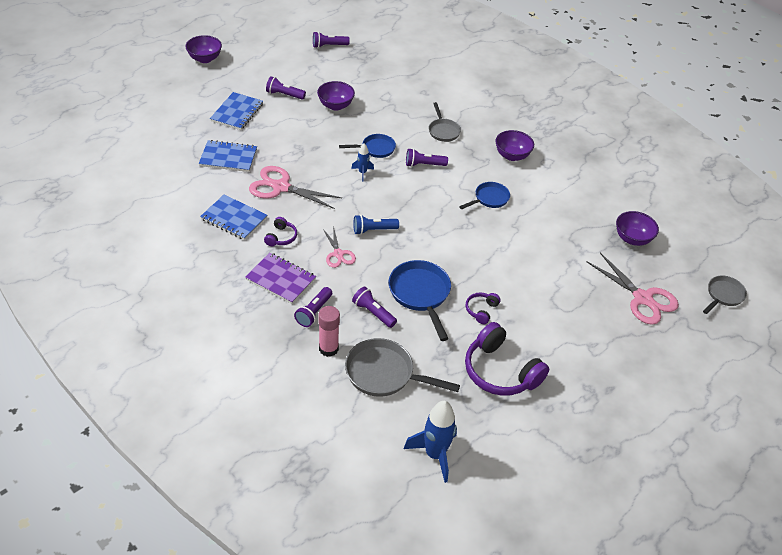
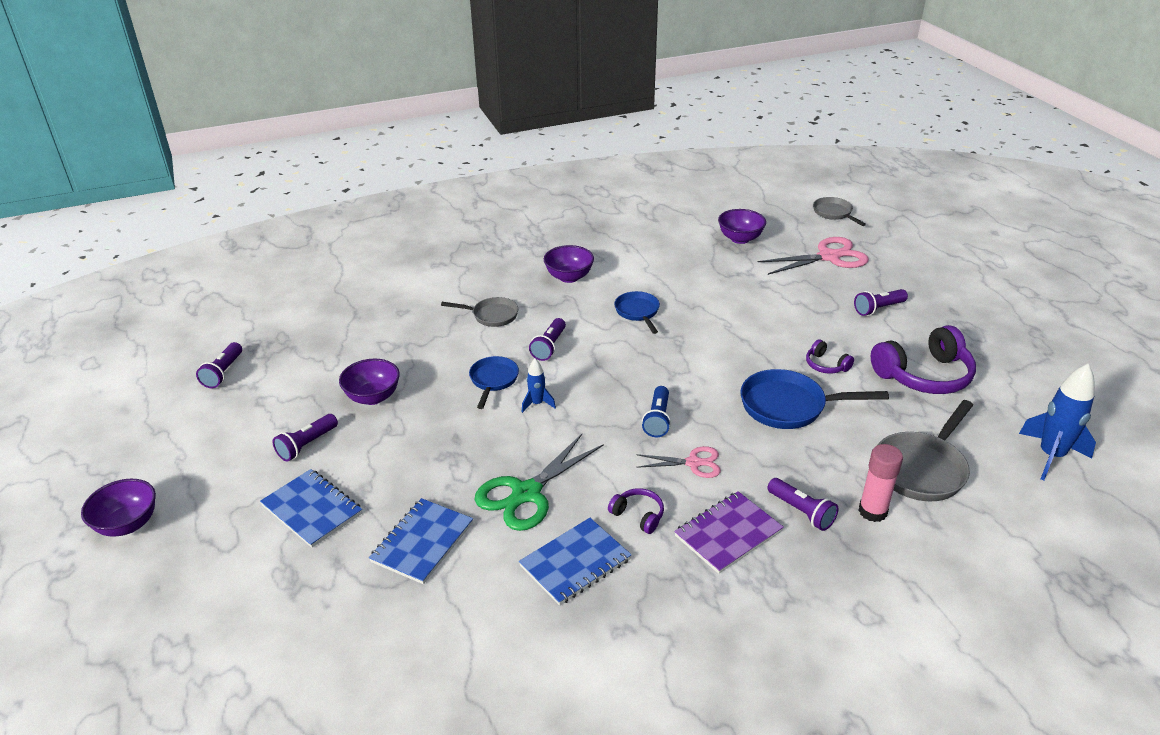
camera: 65 degrees left, 10 degrees down
pink scissors [249,166,342,209] -> green scissors [474,434,604,531]
purple flashlight [352,287,397,328] -> purple flashlight moved to [854,289,908,316]

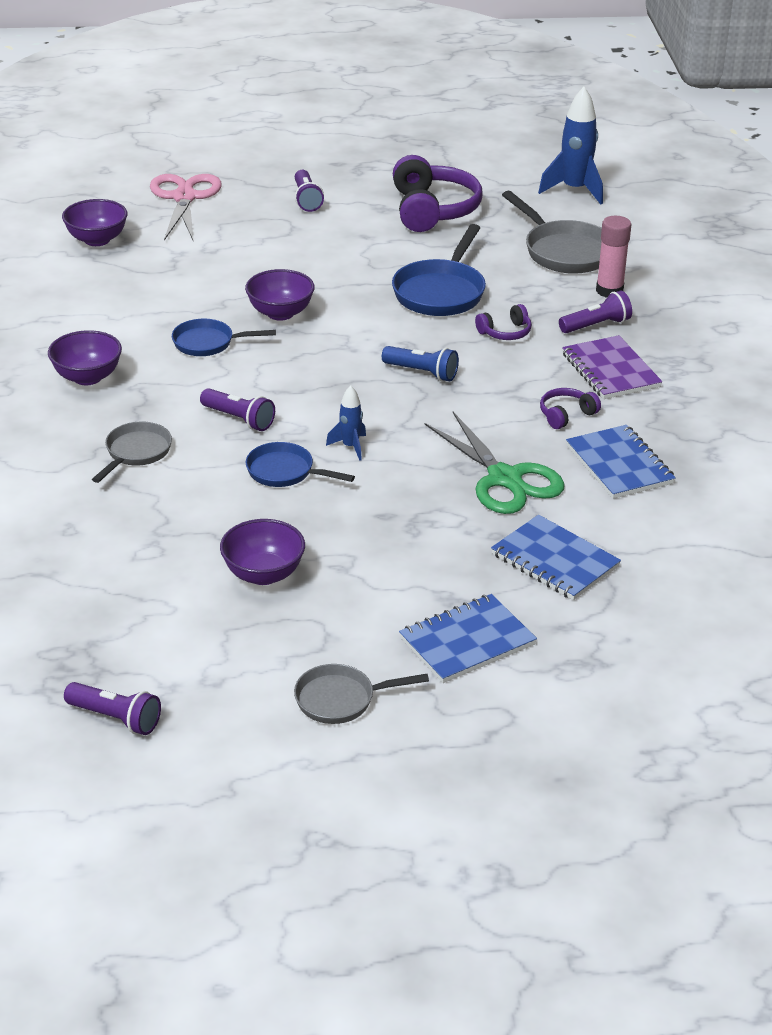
camera: 75 degrees left, 0 degrees up
purple bowl [81,479,156,537] -> purple bowl moved to [245,269,315,321]
purple flashlight [273,414,338,462] -> none
pink scissors [636,446,721,478] -> none
purple headphones [806,339,854,374] -> purple headphones moved to [475,304,532,340]
grey pan [813,197,866,226] -> grey pan moved to [294,664,429,724]

